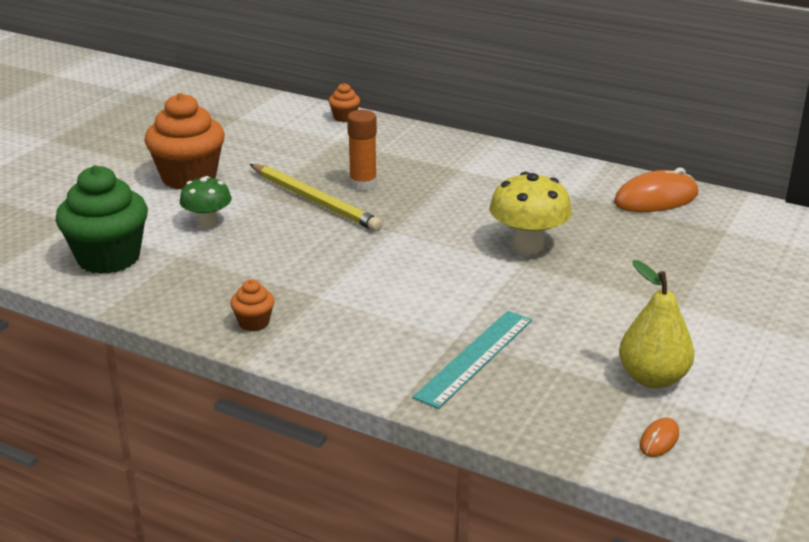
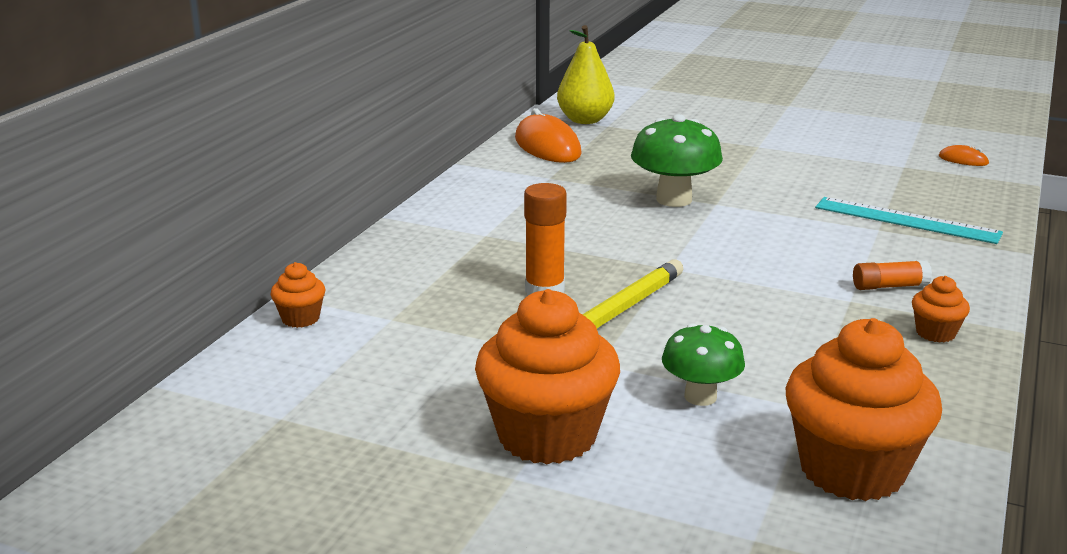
camera: 95 degrees left, 5 degrees down
green cupcake [55,165,148,274] -> orange cupcake [785,318,942,501]
yellow mushroom [490,172,572,254] -> green mushroom [631,114,723,207]
yellow pear [619,260,694,389] -> yellow pear moved to [557,25,615,124]
none -> orange glue stick [853,260,932,290]

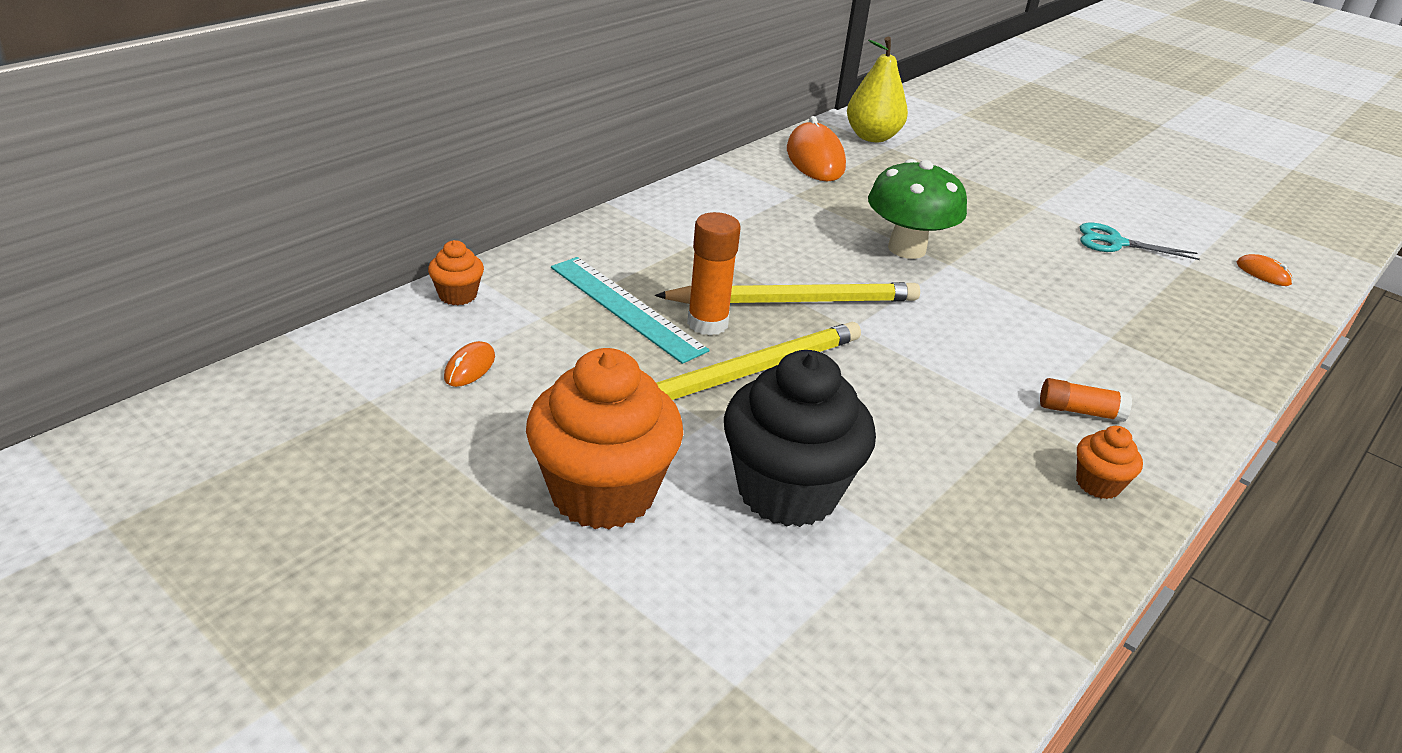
camera: 15 degrees right, 10 degrees up
green mushroom [662,323,745,406] -> black cupcake [724,350,876,527]
orange cupcake [785,318,942,501] -> none
turquoise ruler [815,197,1003,244] -> turquoise ruler moved to [551,257,710,364]
none -> orange mouse [444,341,495,387]
none -> yellow pencil [654,282,920,304]
none -> turquoise scissors [1080,223,1200,260]

